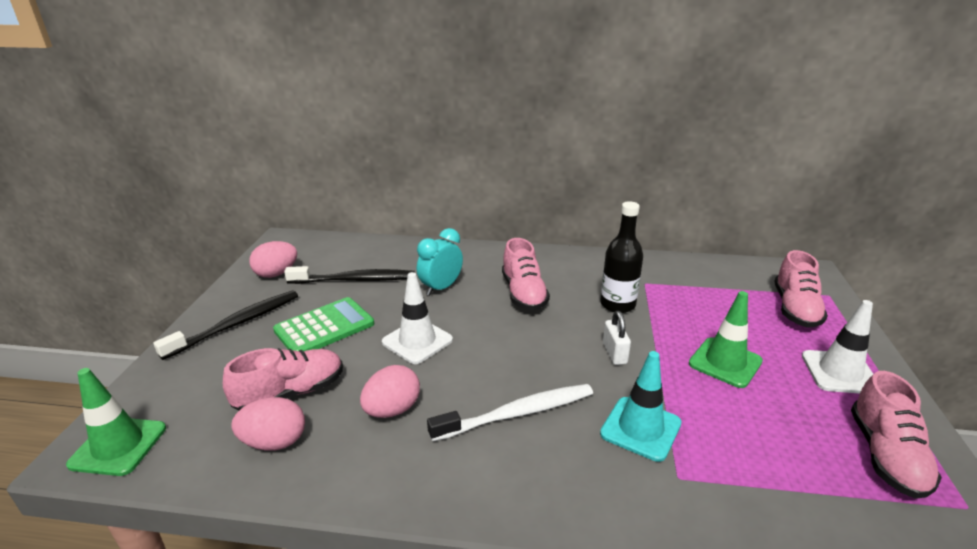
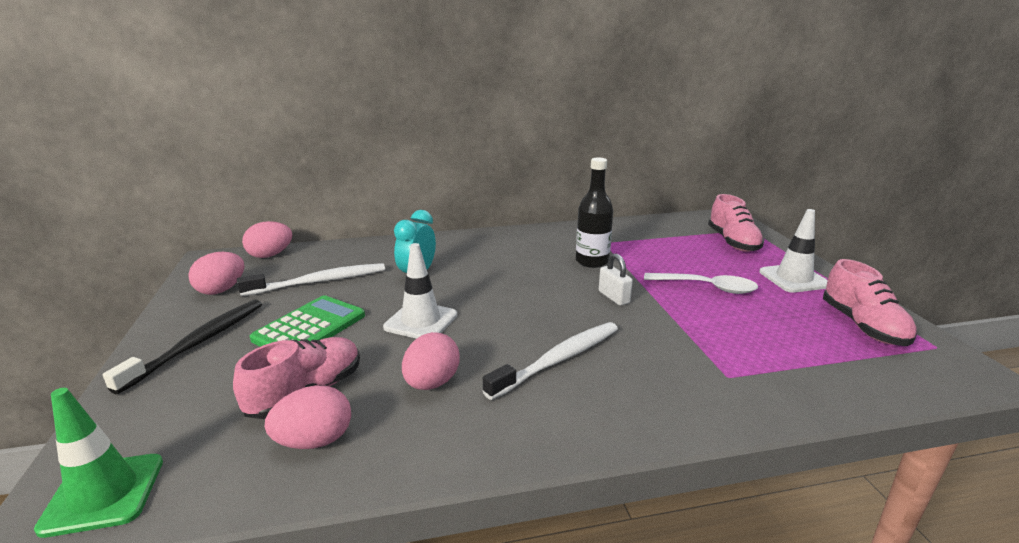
camera: 20 degrees left, 5 degrees down
black toothbrush [284,266,415,284] -> white toothbrush [237,263,385,296]
pink shoe [502,238,550,311] -> none
turquoise traffic cone [600,351,682,462] -> none
green traffic cone [689,291,763,388] -> white spoon [644,273,758,294]
none -> pink egg [242,221,292,258]

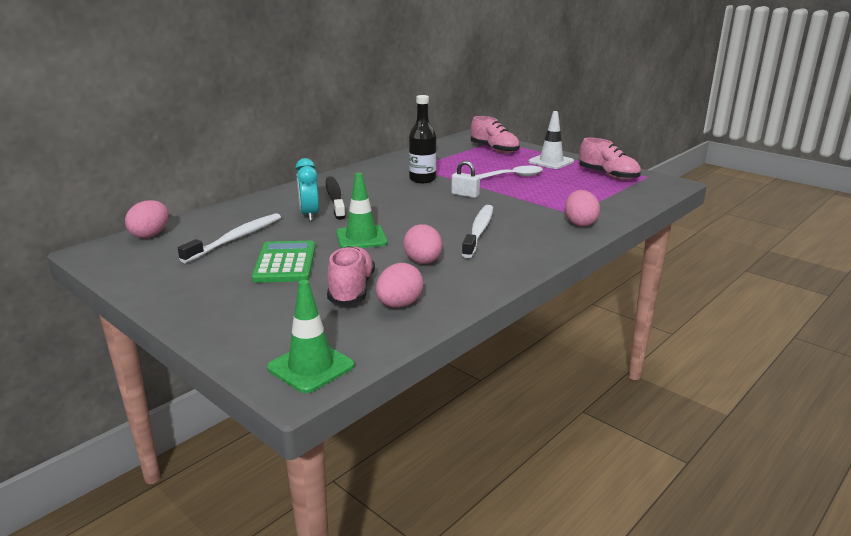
camera: 35 degrees left, 0 degrees up
black toothbrush [103,299,262,394] -> black toothbrush moved to [326,176,346,220]
pink egg [188,252,244,295] -> pink egg moved to [565,190,600,227]
white traffic cone [383,243,457,339] -> green traffic cone [336,173,388,248]

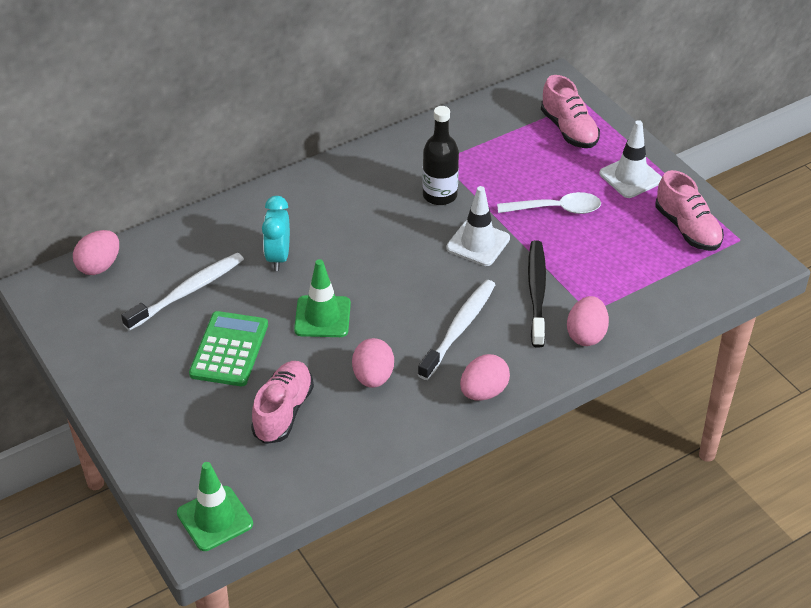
camera: 15 degrees right, 20 degrees up
black toothbrush [326,176,346,220] -> black toothbrush moved to [528,240,546,348]
pink egg [376,263,423,308] -> pink egg moved to [460,354,510,401]
white padlock [451,161,480,198] -> white traffic cone [446,186,510,266]

